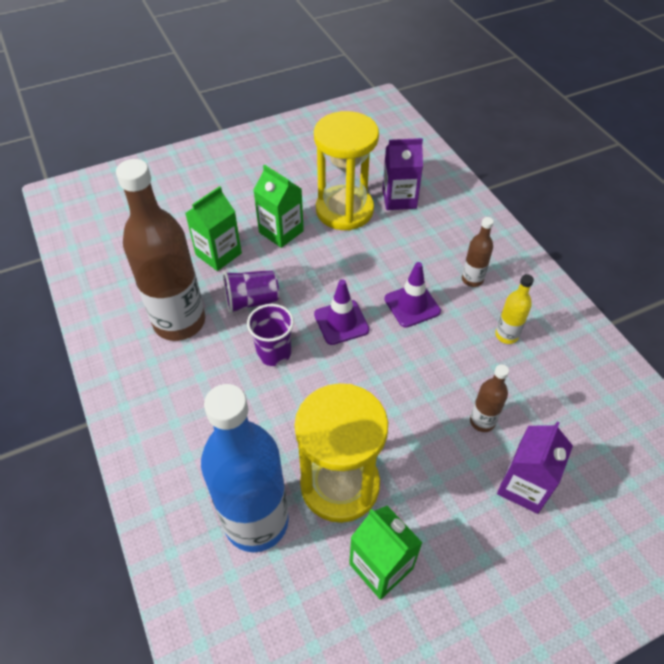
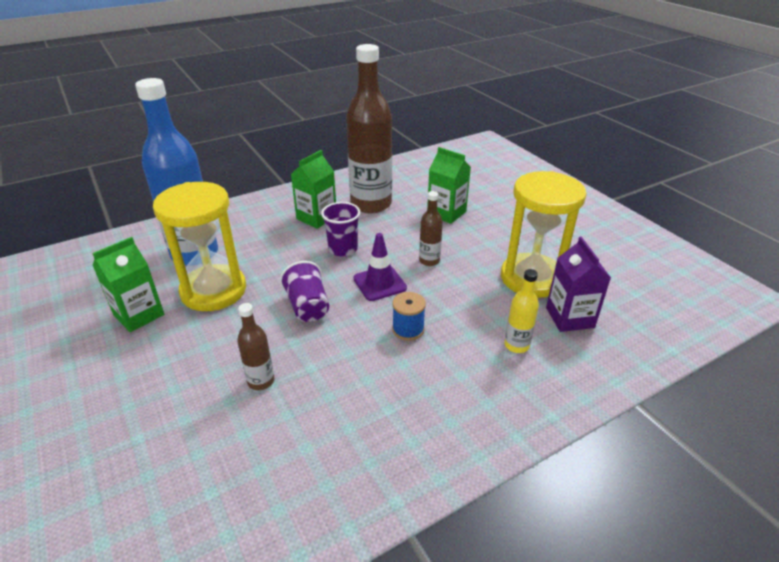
camera: 85 degrees right, 15 degrees down
purple cup [223,270,279,314] -> purple cup moved to [280,261,329,322]
green carton [253,165,304,248] -> green carton moved to [291,150,336,229]
purple traffic cone [384,262,441,328] -> blue spool [392,292,426,341]
brown bottle [462,217,494,287] -> brown bottle moved to [419,191,443,266]
yellow bottle [495,274,534,344] -> yellow bottle moved to [504,269,539,353]
purple carton [497,422,573,514] -> none

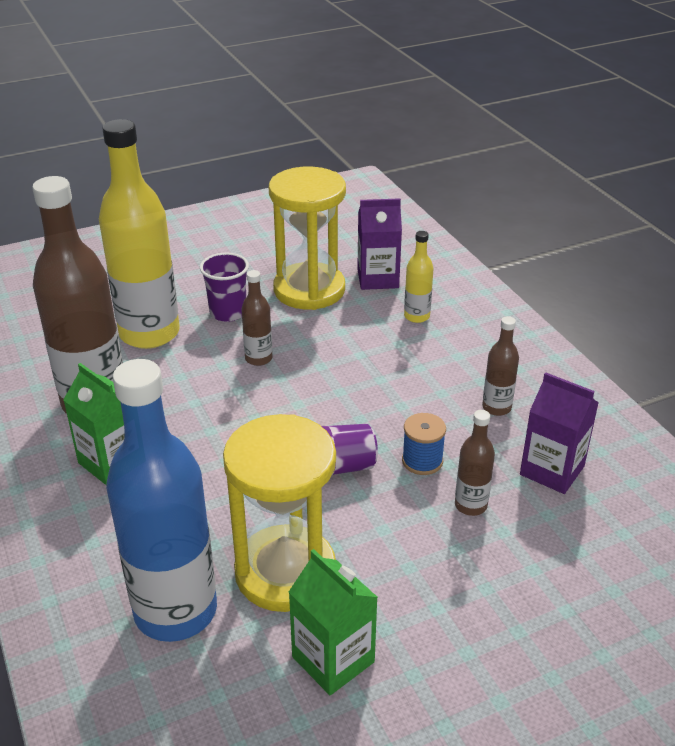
camera: 85 degrees left, 0 degrees up
purple cup [321,202,360,257] -> purple cup moved to [200,253,249,322]
purple traffic cone [353,233,407,301] -> none
blue spool [392,292,426,341] -> blue spool moved to [402,413,446,475]
green carton [427,147,471,224] -> yellow bottle [99,119,180,349]
none -> brown bottle [482,316,519,416]
none -> purple carton [520,372,598,494]

